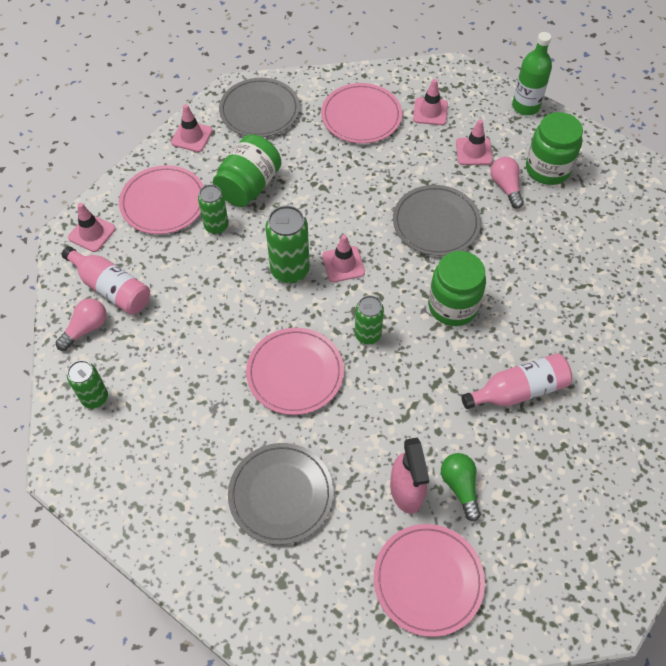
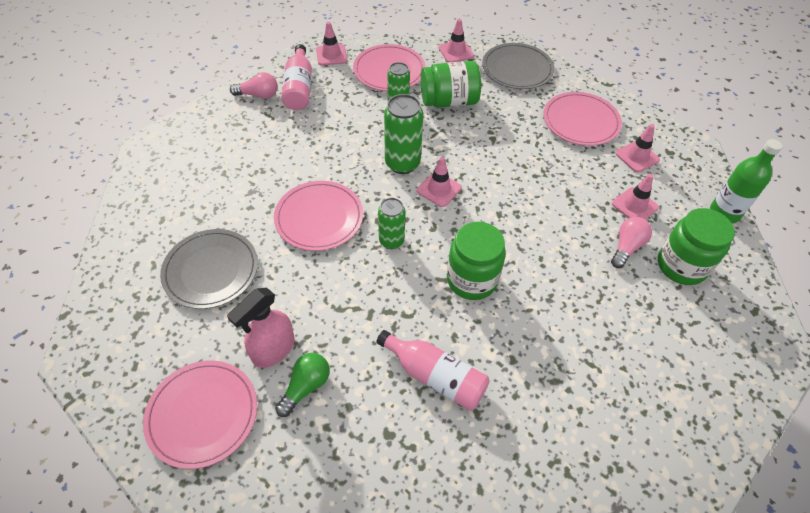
camera: 50 degrees right, 5 degrees down
green can [67,360,108,409] -> none
grey plate [393,185,481,256] -> none

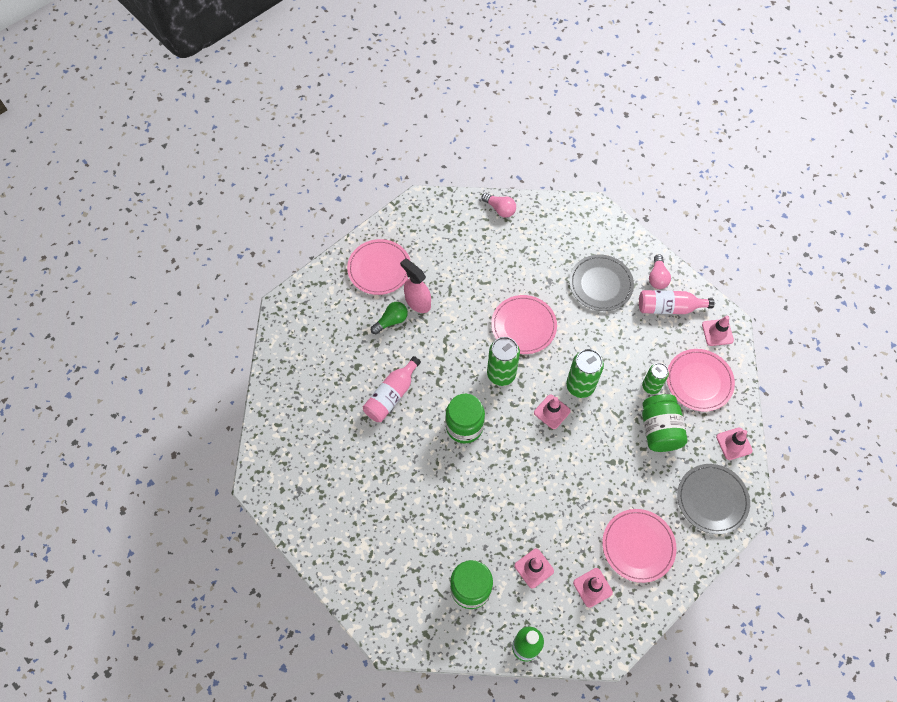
camera: 95 degrees right, 10 degrees up
grey plate [160,229,258,309] -> grey plate moved to [569,254,634,311]
green light bulb [275,353,330,417] -> green light bulb turned 75 degrees counterclockwise [371,302,408,334]
green can [378,198,405,249] -> green can [487,337,520,386], size x1.54
pink light bulb [611,217,652,268] -> pink light bulb moved to [481,193,516,218]

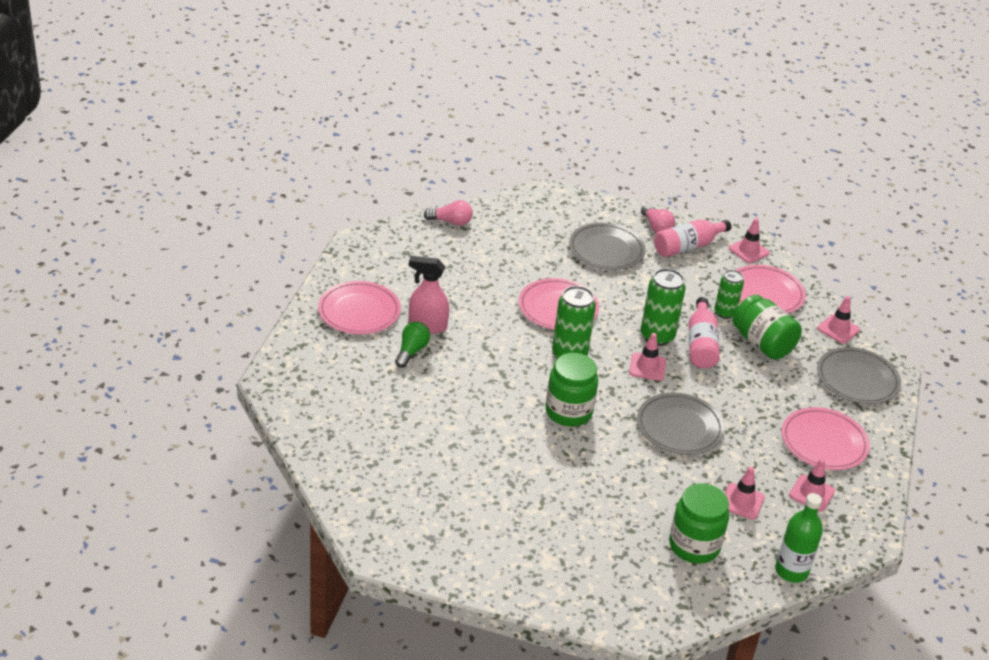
camera: 35 degrees left, 25 degrees down
pink bottle [363,356,421,422] -> pink bottle moved to [689,297,720,368]
none -> grey plate [637,392,725,455]

